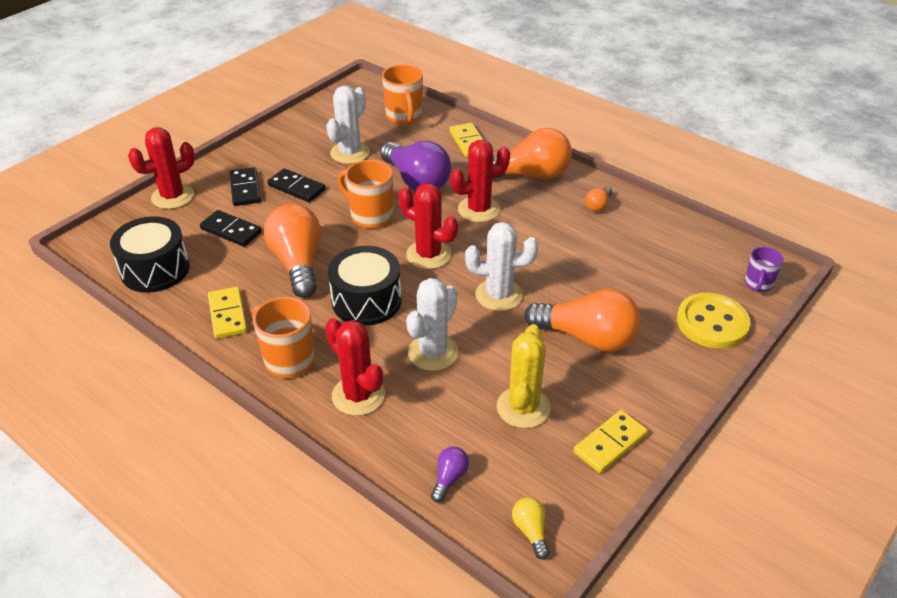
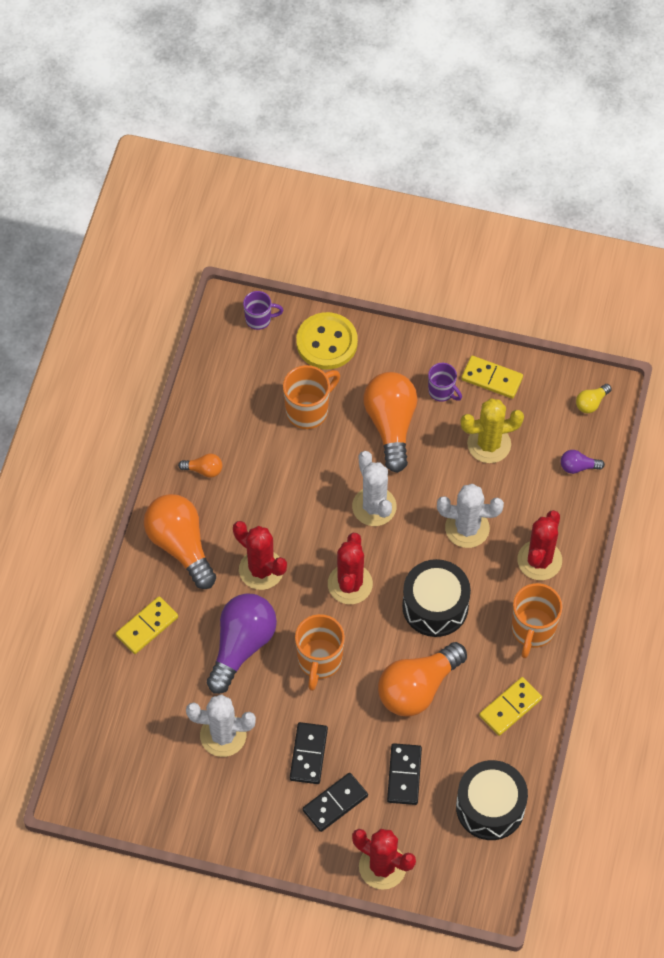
camera: 115 degrees left, 20 degrees up
orange mug [382,64,423,125] -> orange mug moved to [283,365,340,429]
none -> purple mug [428,363,462,402]

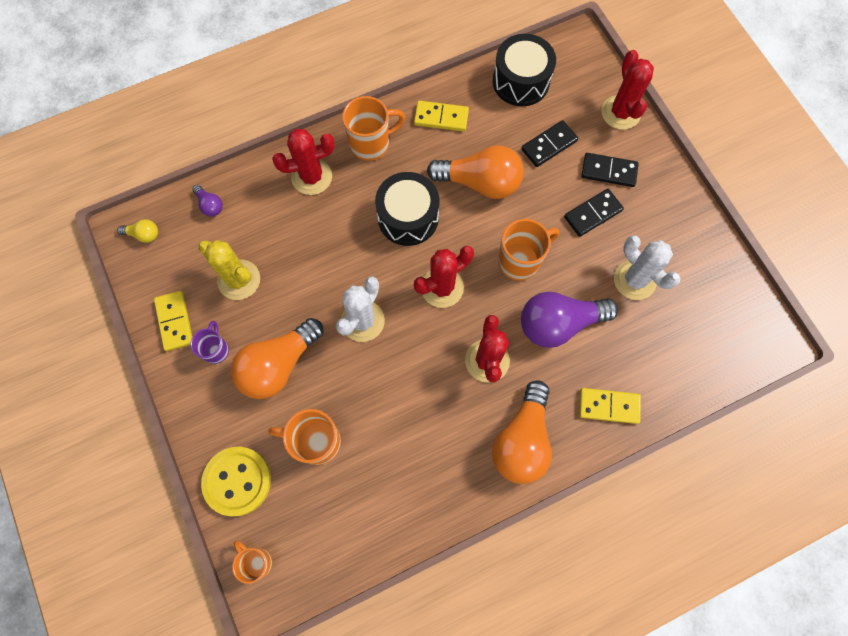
camera: 130 degrees left, 10 degrees up
orange light bulb [178,454,222,478] -> none
purple mug [243,291,283,330] -> orange mug [232,541,272,584]
white cactus [437,484,504,548] -> none

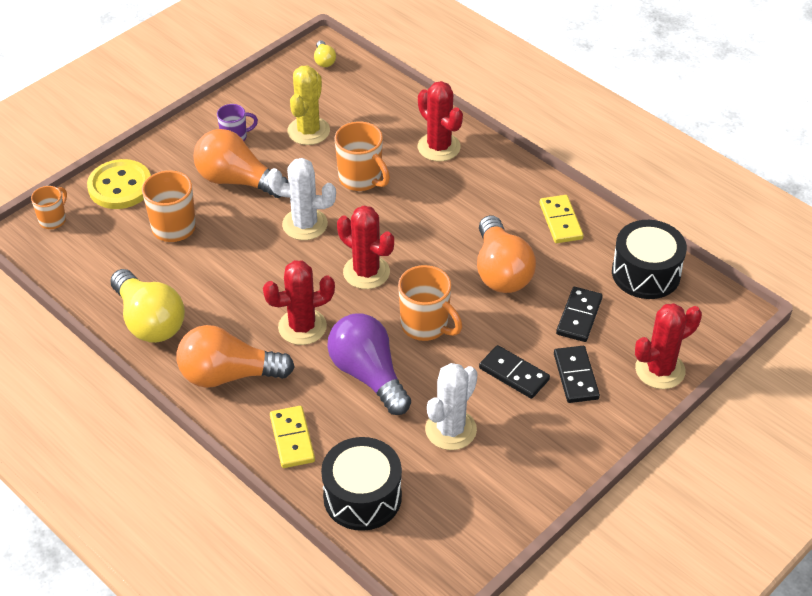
camera: 70 degrees right, 25 degrees down
yellow domino [154,291,192,351] -> none
purple light bulb [192,185,223,216] -> none
orange mug [342,96,405,161] -> orange mug moved to [335,121,390,191]
black drum [375,172,439,246] -> black drum moved to [321,437,402,531]
black domino [521,120,578,167] -> black domino turned 75 degrees clockwise [556,287,603,342]
none -> yellow light bulb [110,269,185,343]

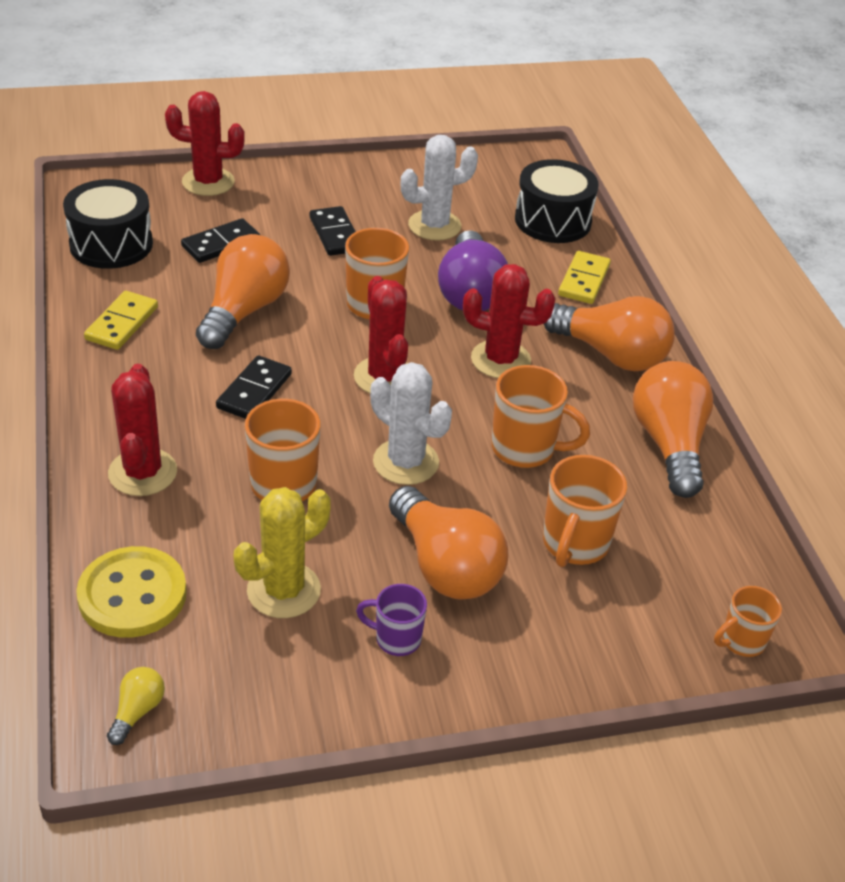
camera: 150 degrees left, 5 degrees down
yellow button [87,159,151,209] -> yellow button moved to [76,546,187,638]
yellow light bulb [110,269,185,343] -> orange light bulb [633,361,714,498]
black domino [554,346,600,403] -> black domino moved to [216,355,292,419]
none -> orange mug [492,365,590,468]

